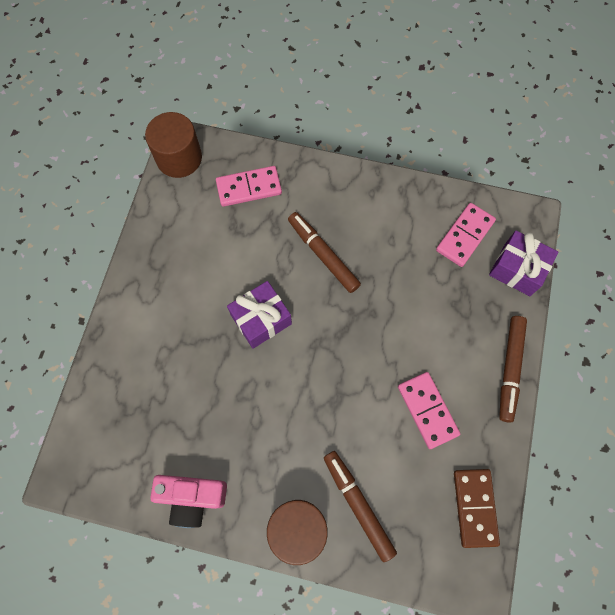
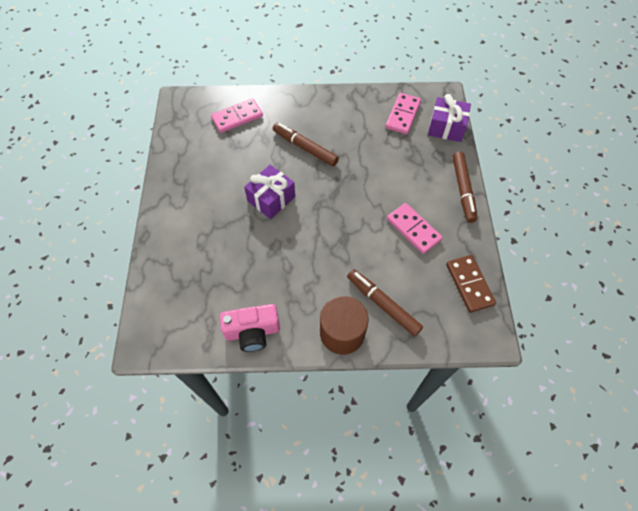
camera: 15 degrees left, 10 degrees down
brown cylinder [145,112,202,178] -> none

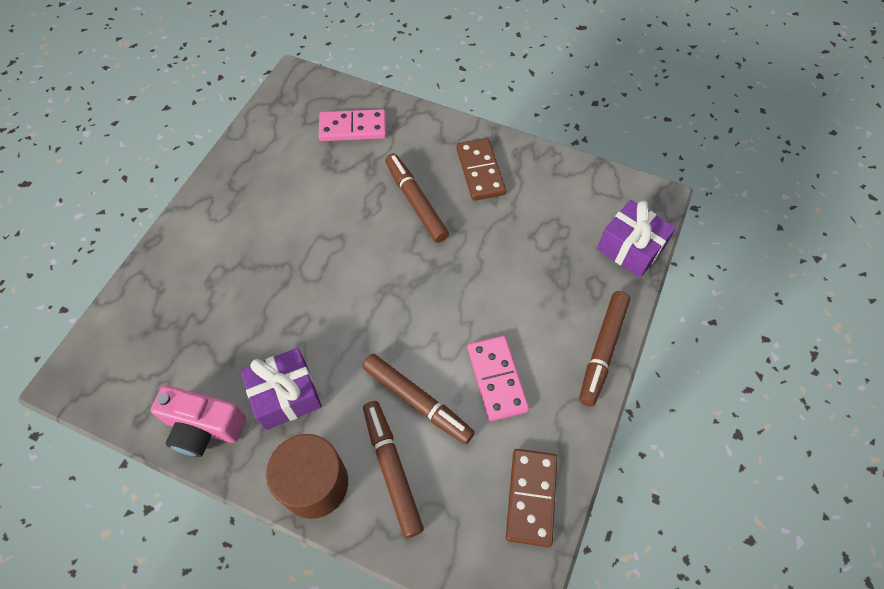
camera: 25 degrees right, 0 degrees up
purple gift [244,165,295,219] -> purple gift moved to [241,348,322,430]
pink domino [385,93,421,134] -> none
none -> brown marker [362,354,475,444]
none -> brown domino [456,138,506,201]

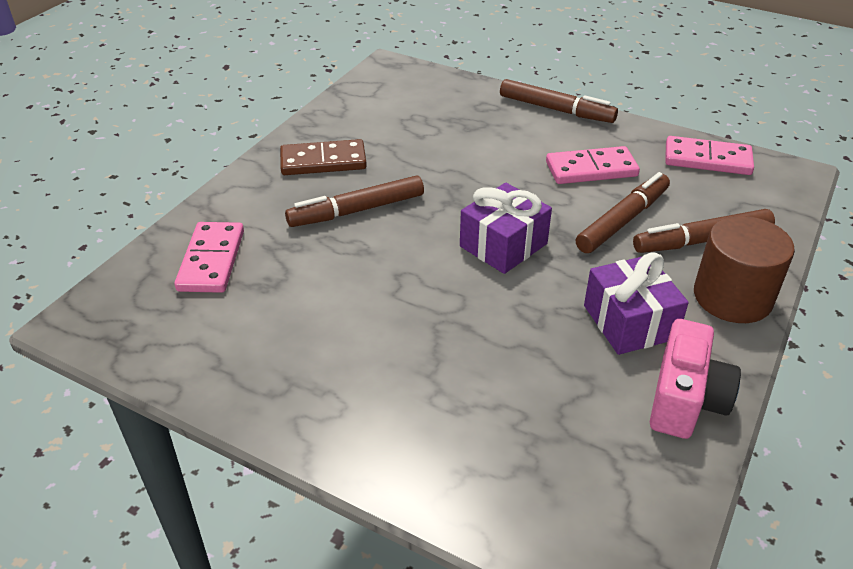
camera: 85 degrees left, 20 degrees down
brown domino [506,449,557,547] -> pink domino [665,136,754,175]
purple gift [597,200,676,277] -> purple gift moved to [460,183,552,274]

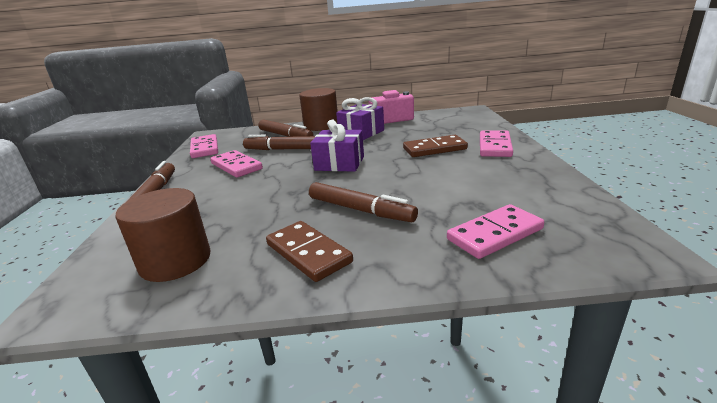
camera: 120 degrees left, 15 degrees down
none -> brown cylinder [115,188,211,282]
none -> brown domino [403,135,468,157]
none -> pink domino [480,130,513,157]

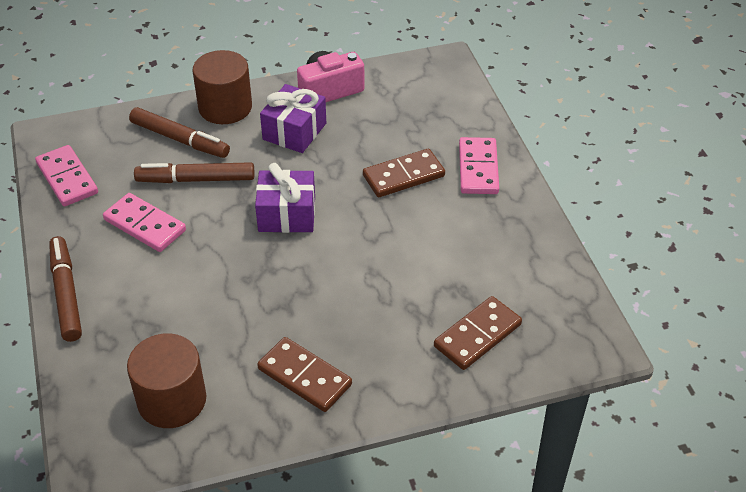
camera: 15 degrees left, 20 degrees up
brown marker [309,182,418,222] -> none
pink domino [447,204,544,259] -> brown domino [434,296,522,370]

